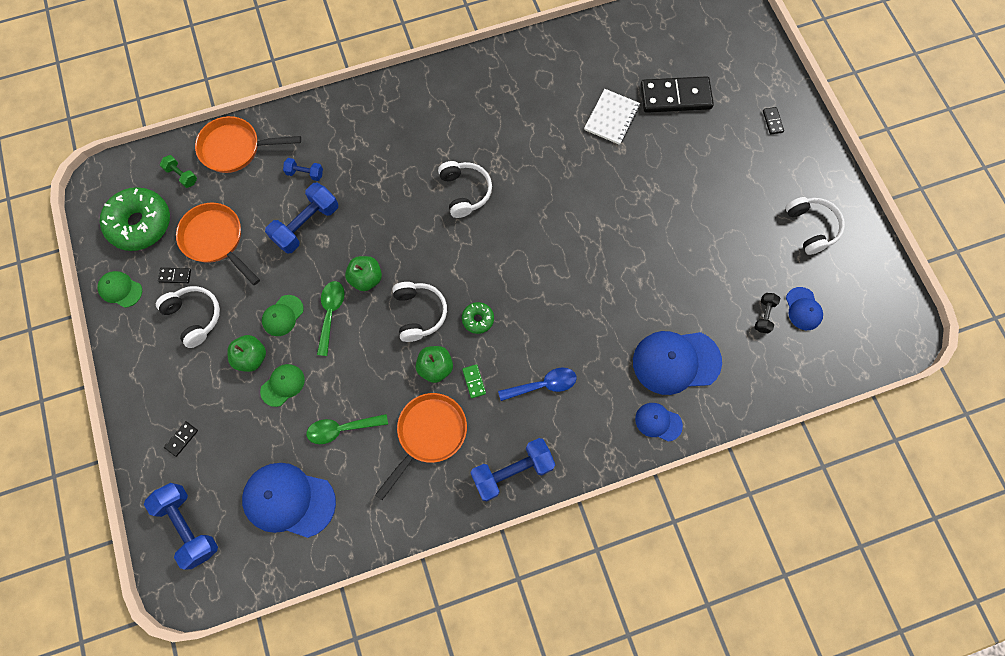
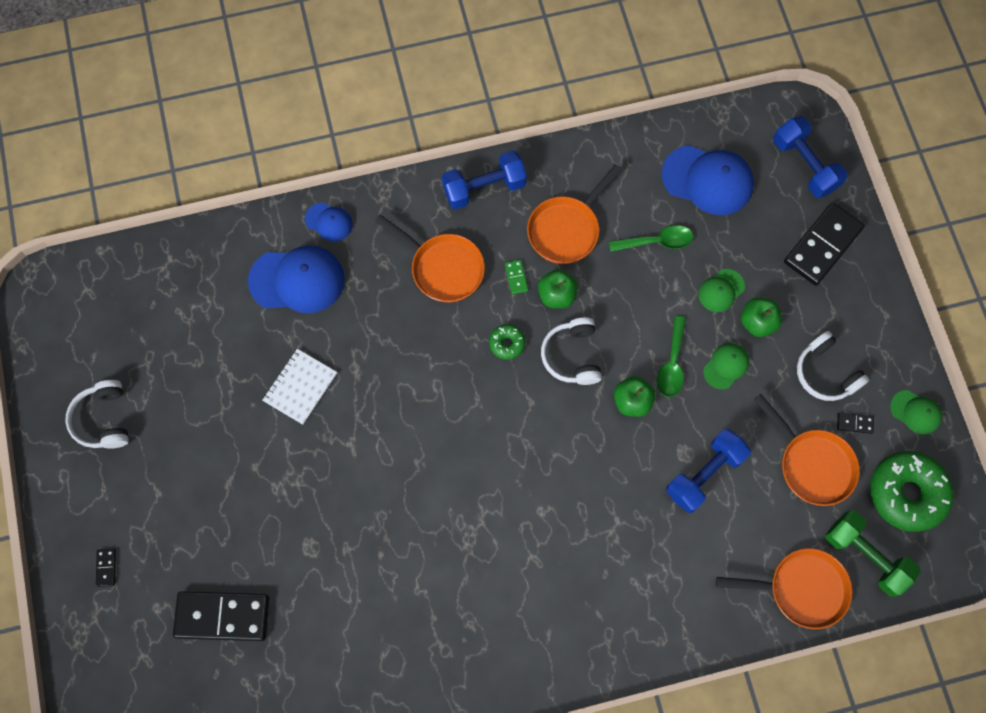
camera: 175 degrees left, 0 degrees up
green dumbbell [160,155,197,188] -> green dumbbell [825,510,921,597], size x1.94
black domino [164,421,198,457] -> black domino [784,202,865,286], size x2.44
blue dumbbell [283,158,323,181] -> none
white headphones [438,161,492,218] -> none
blue spoon [498,368,577,401] -> orange pan [375,214,485,302]
white notebook [584,89,640,145] -> white notebook moved to [262,349,337,425]
black dumbbell [754,293,780,333] -> none
blue cap [786,287,823,330] -> none

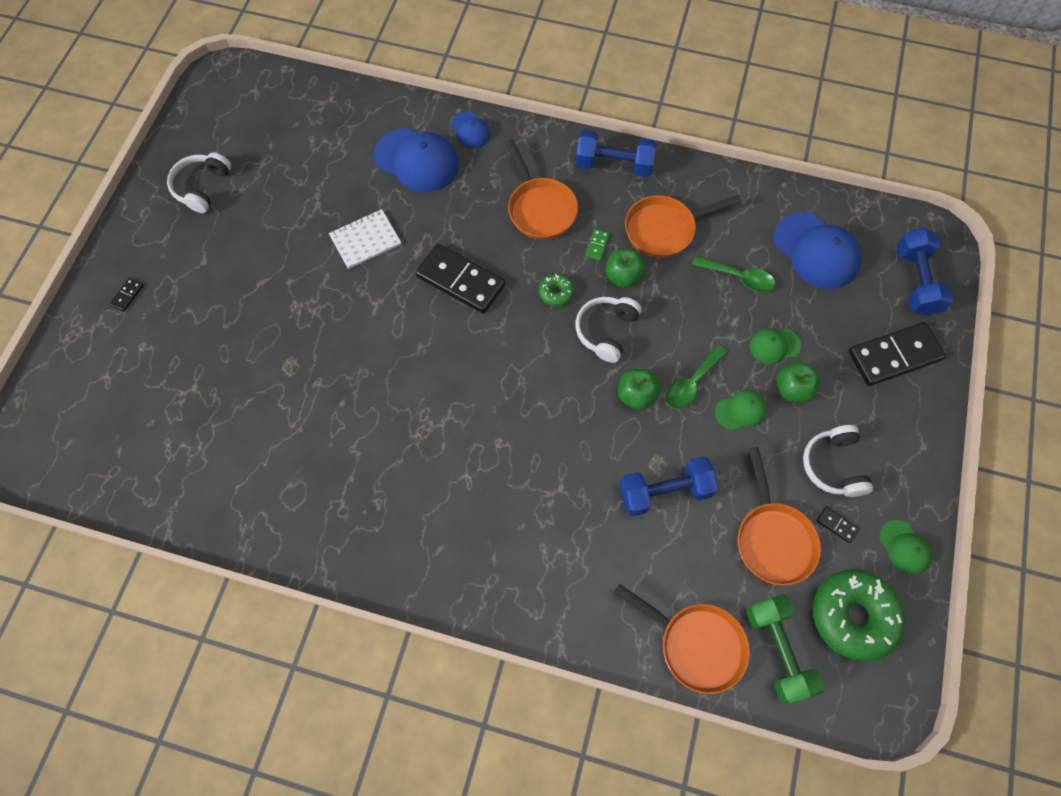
camera: 30 degrees right, 5 degrees down
black domino [173,591,269,641] -> black domino moved to [416,244,505,314]

